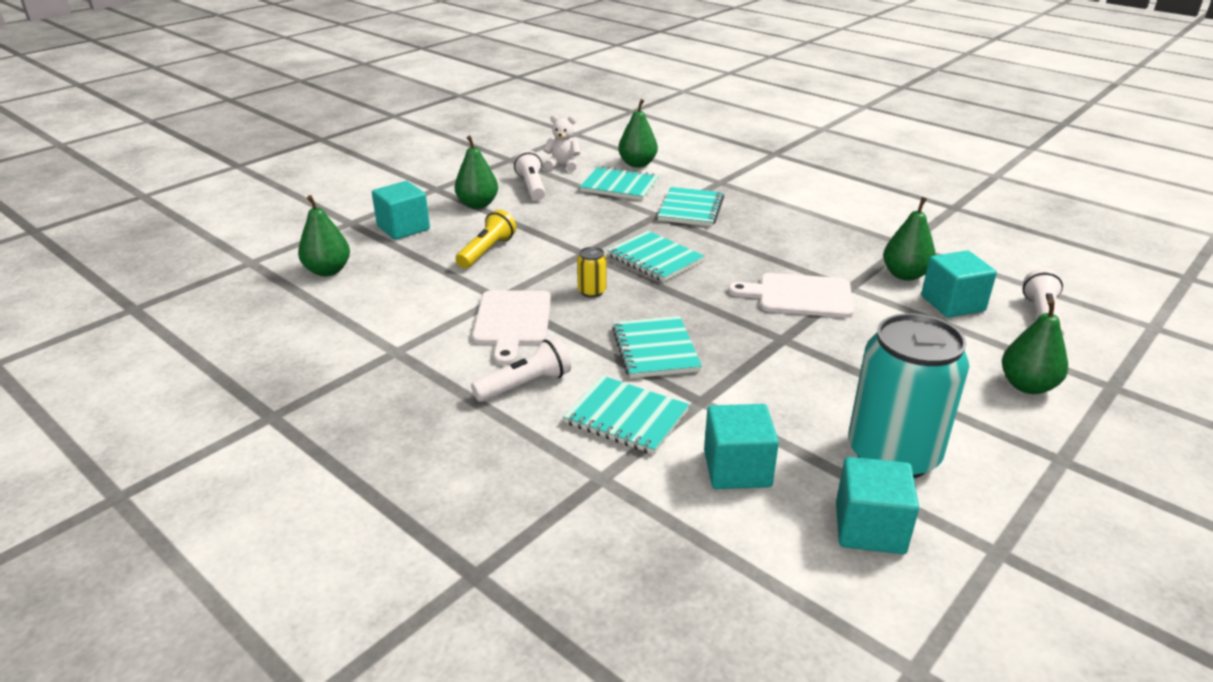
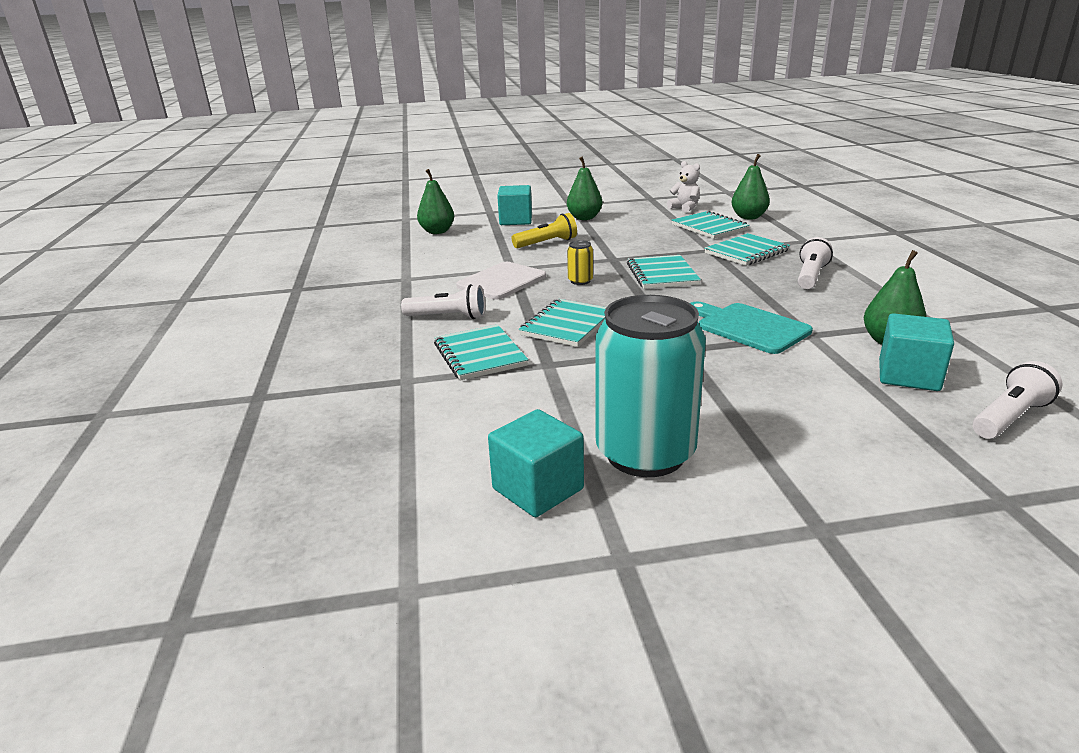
camera: 40 degrees right, 5 degrees down
white flashlight [514,150,545,200] -> white flashlight moved to [798,237,833,289]
turquoise cube [704,404,779,489] -> none
white cutting board [728,273,854,318] -> turquoise cutting board [690,302,813,354]
green pear [1002,299,1068,394] -> none

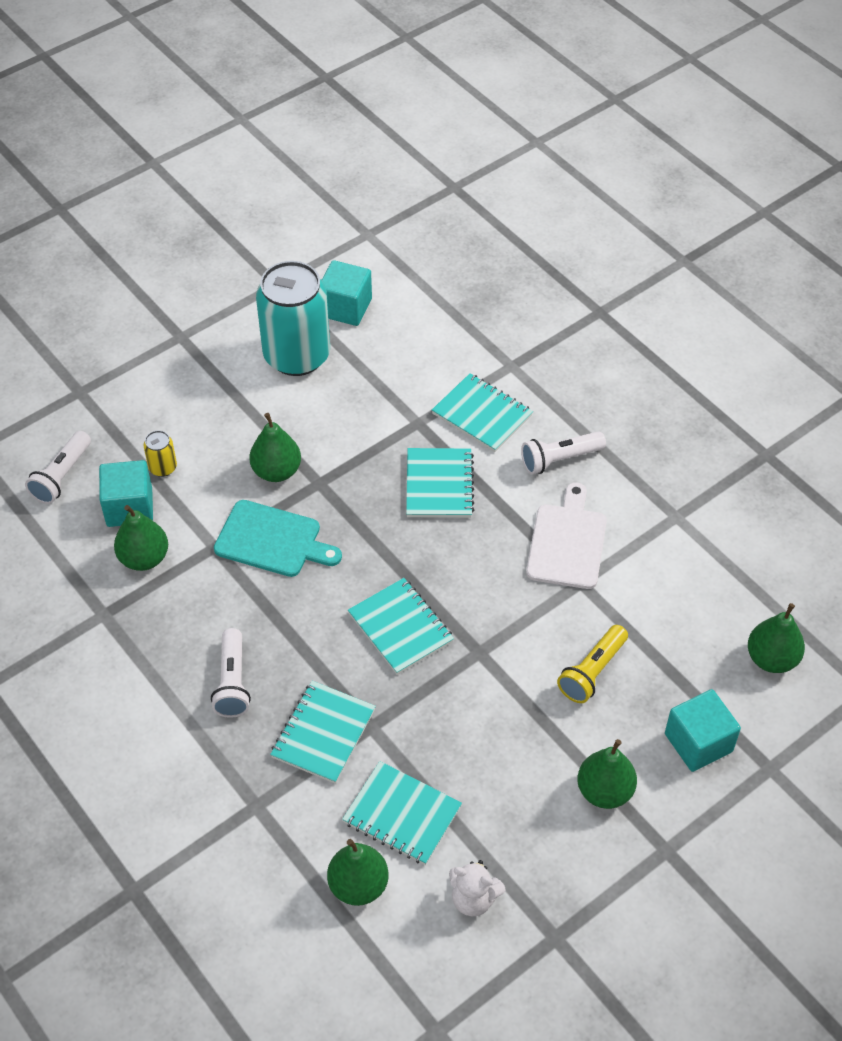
camera: 150 degrees right, 25 degrees up
yellow can [567,240,593,285] -> yellow can moved to [144,430,177,477]
none -> green pear [249,413,301,482]

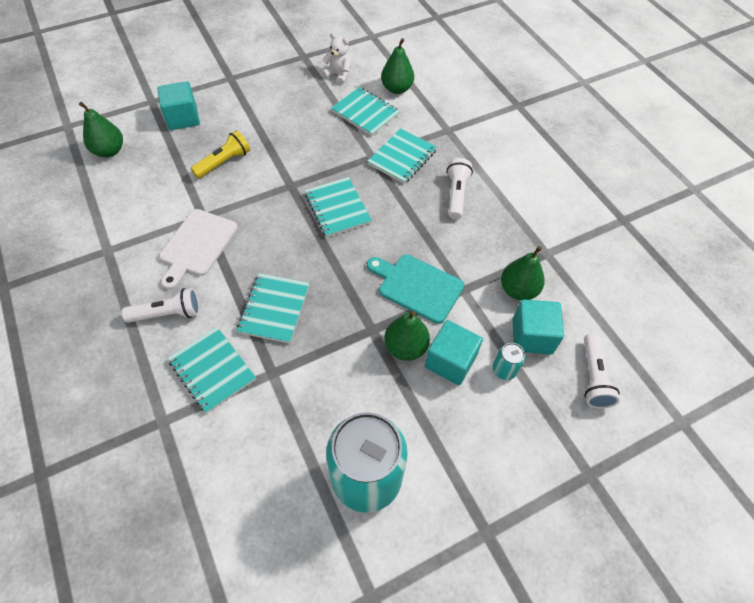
camera: 170 degrees left, 5 degrees up
white flashlight [25,431,91,504] -> white flashlight turned 150 degrees clockwise [584,333,620,409]
yellow can [144,430,177,477] -> turquoise can [493,343,525,380]
turquoise cube [322,260,372,326] -> turquoise cube moved to [425,320,483,385]
green pear [577,739,637,809] -> none

